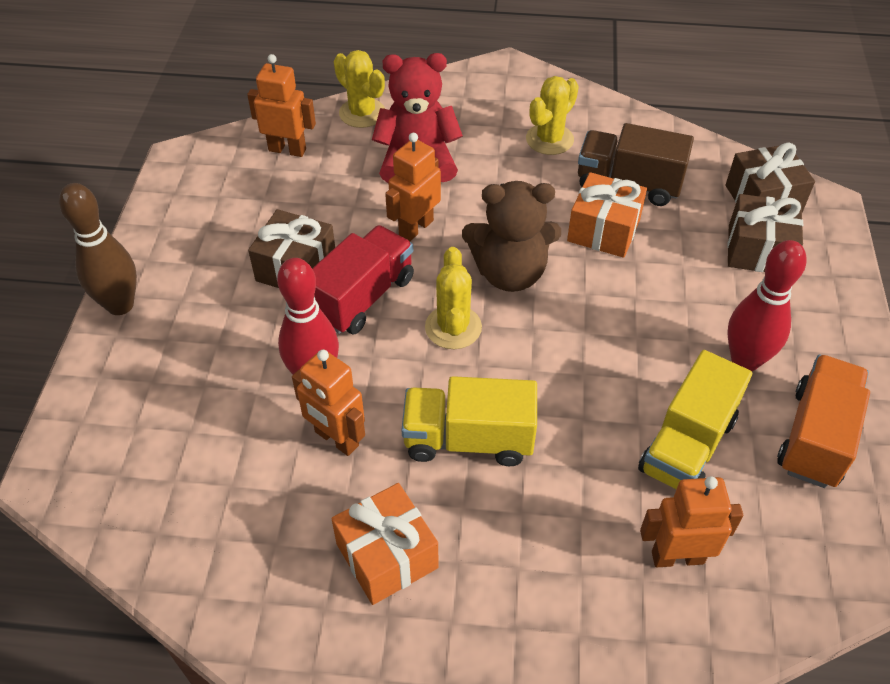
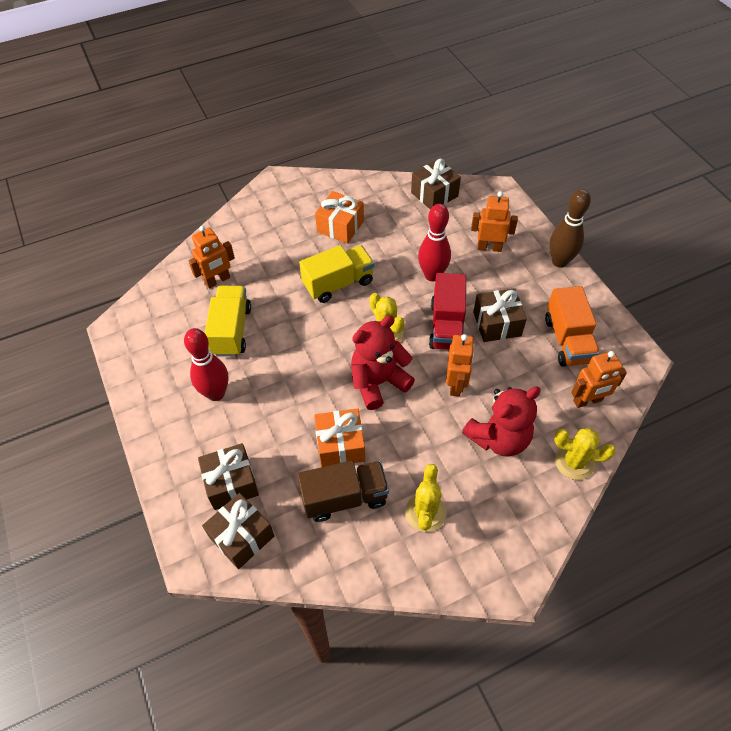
camera: 150 degrees right, 5 degrees up
orange robot [292,349,365,456] -> orange robot moved to [471,191,518,252]
brown teddy bear [462,181,561,292] -> red teddy bear [351,315,415,410]
orange truck [777,354,870,488] -> orange truck moved to [545,286,600,367]
none -> brown gift [411,159,461,210]

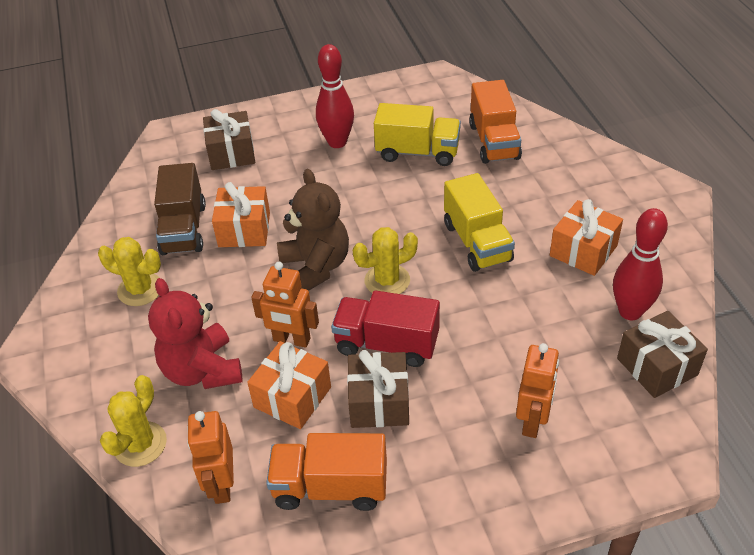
camera: 100 degrees right, 10 degrees down
orange robot [189,226,235,289] -> orange truck [469,80,522,164]
brown gift [202,493,275,569] -> none
red teddy bear [351,315,415,410] -> brown teddy bear [277,169,349,291]
red bowling pin [418,204,451,282] -> red bowling pin moved to [613,208,668,320]
brown bowling pin [549,189,591,268] -> none
none -> orange gift [247,341,331,429]

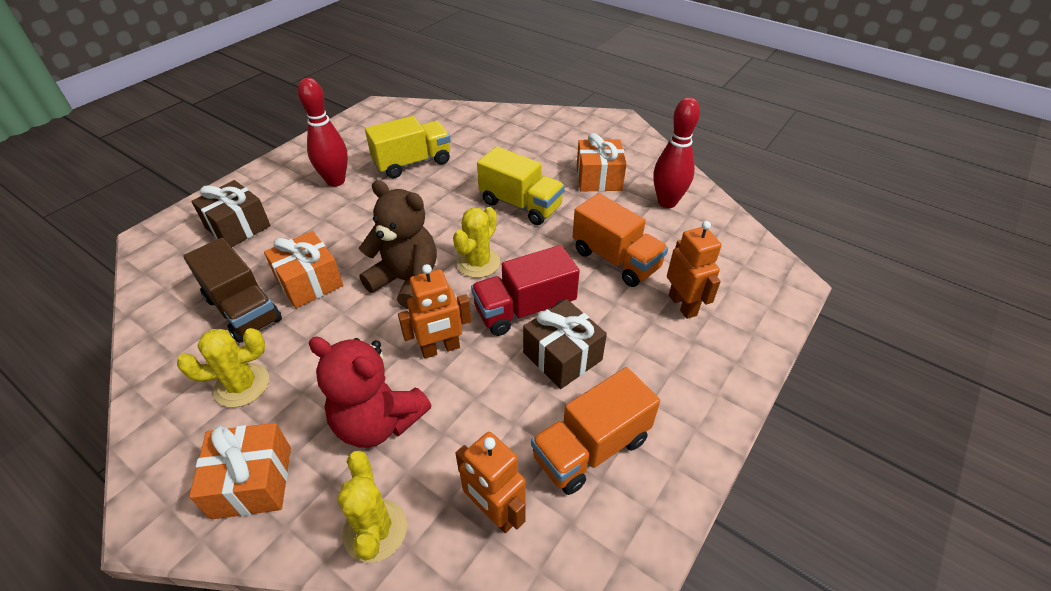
camera: 40 degrees left, 0 degrees up
orange gift [247,341,331,429] -> orange gift moved to [189,423,291,519]
orange truck [469,80,522,164] -> orange truck moved to [573,193,668,287]
brown gift [617,311,708,398] -> none

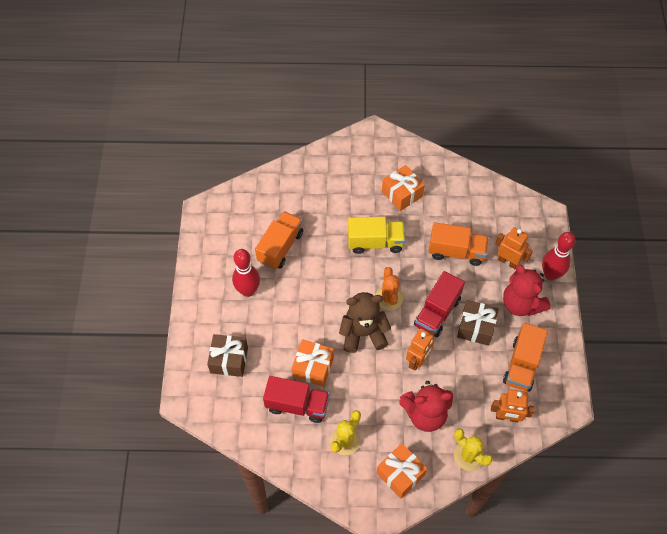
camera: 35 degrees left, 15 degrees up
brown truck [183,238,282,343] -> red truck [263,376,330,423]
yellow truck [365,116,451,178] -> orange truck [255,211,303,269]
yellow cactus [453,207,500,278] -> orange cactus [376,267,403,311]
red bowling pin [653,97,700,208] -> red bowling pin moved to [542,232,575,281]
none -> red teddy bear [503,264,551,316]

